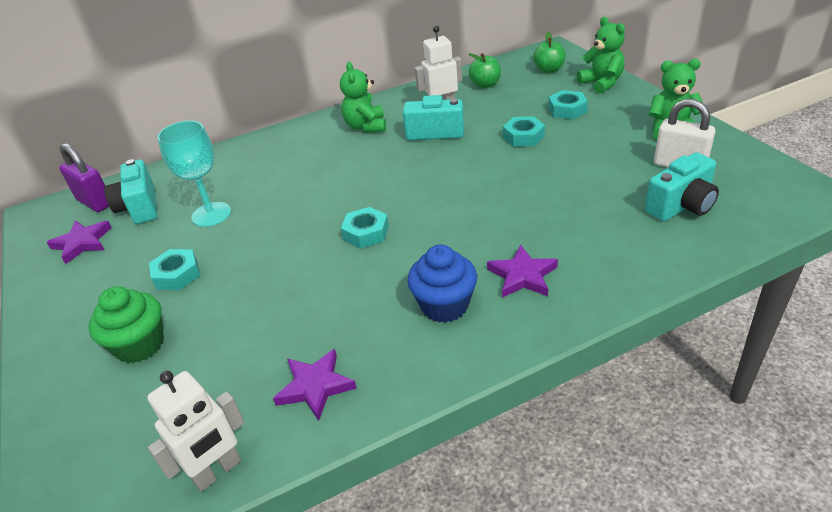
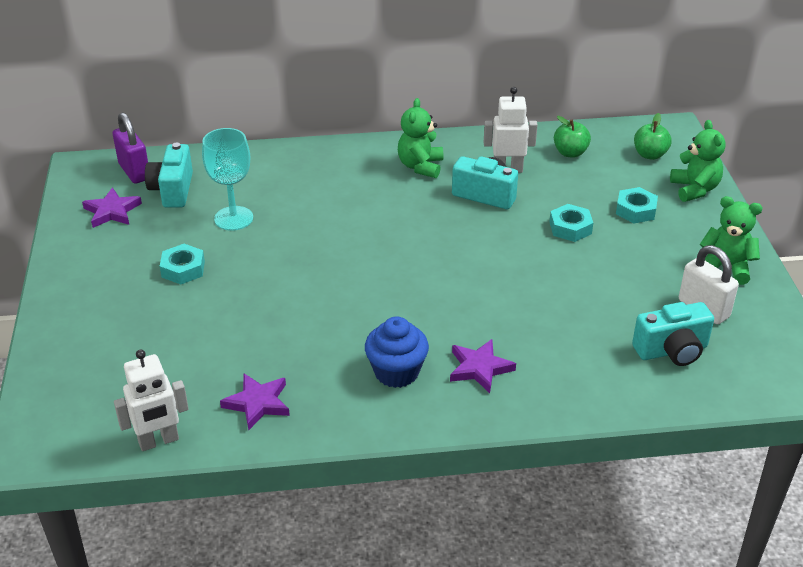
camera: 15 degrees right, 0 degrees up
green cupcake [89,286,164,363] -> none
turquoise nut [341,207,389,248] -> none

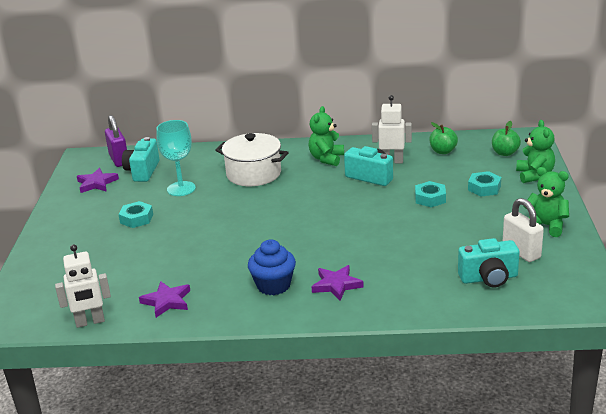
camera: 10 degrees right, 10 degrees down
none -> white pot [216,133,289,186]

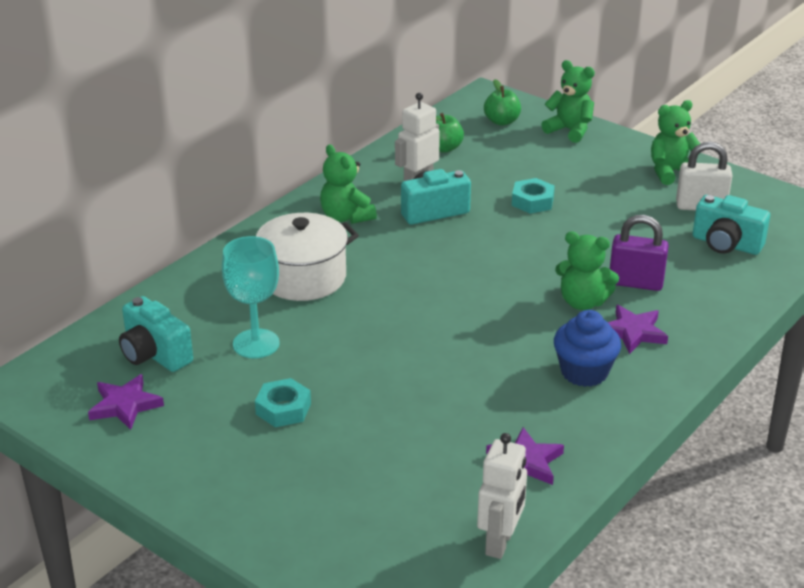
camera: 55 degrees left, 5 degrees up
purple padlock [105,115,127,167] -> purple padlock moved to [610,215,669,291]
turquoise camera [458,238,519,287] -> turquoise camera turned 90 degrees clockwise [693,195,770,255]
turquoise nut [468,171,501,197] -> none
none -> green teddy bear [555,231,619,310]

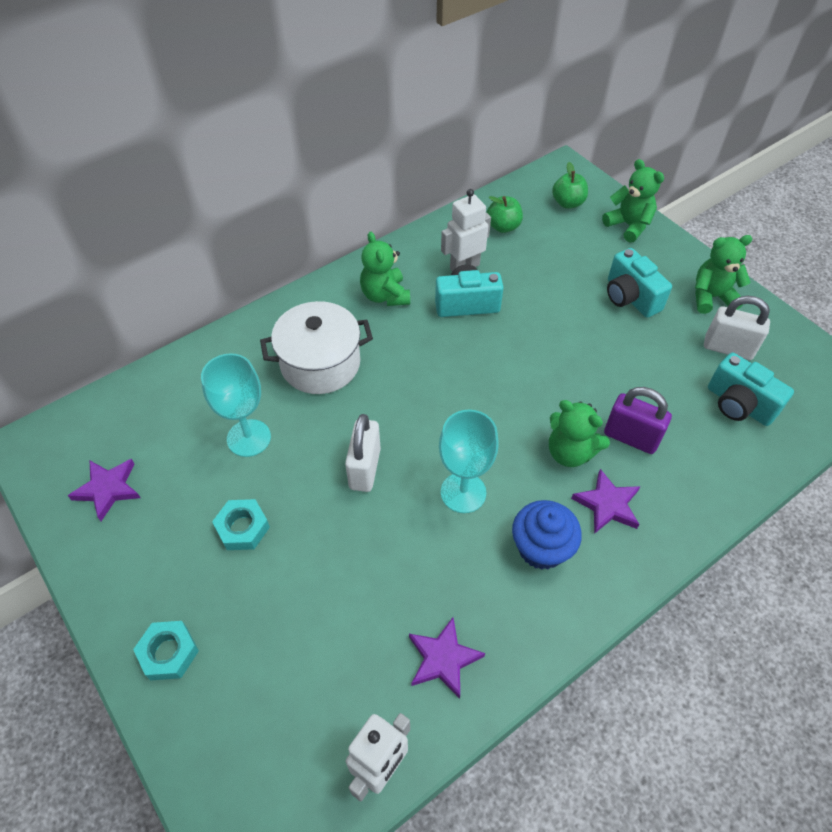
camera: 15 degrees right, 20 degrees up
turquoise camera [119,296,193,372] -> turquoise camera moved to [607,248,672,318]
turquoise nut [512,178,555,214] -> turquoise nut moved to [133,621,199,680]
none -> white padlock [345,414,381,492]
none -> turquoise goblet [439,410,499,513]

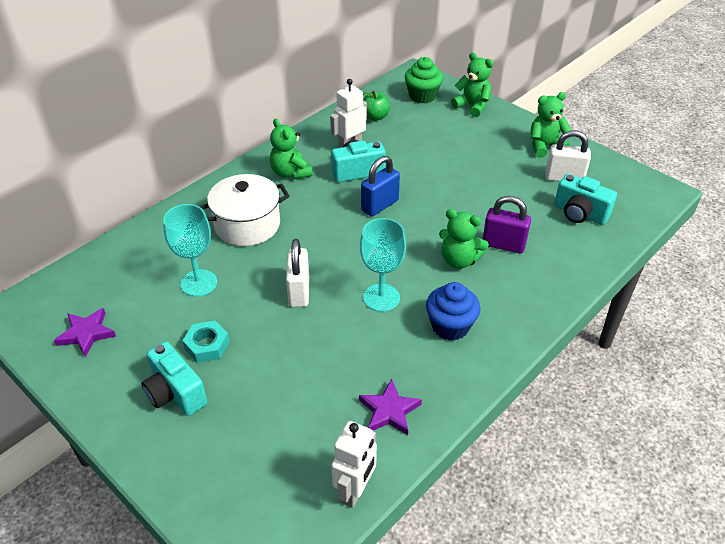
camera: 10 degrees left, 10 degrees down
turquoise nut [133,621,199,680] -> none
green apple [552,162,588,209] -> green cupcake [405,57,443,103]
purple star [571,469,640,534] -> none
turquoise camera [607,248,672,318] -> turquoise camera moved to [141,341,207,416]
none -> blue padlock [361,156,400,216]

